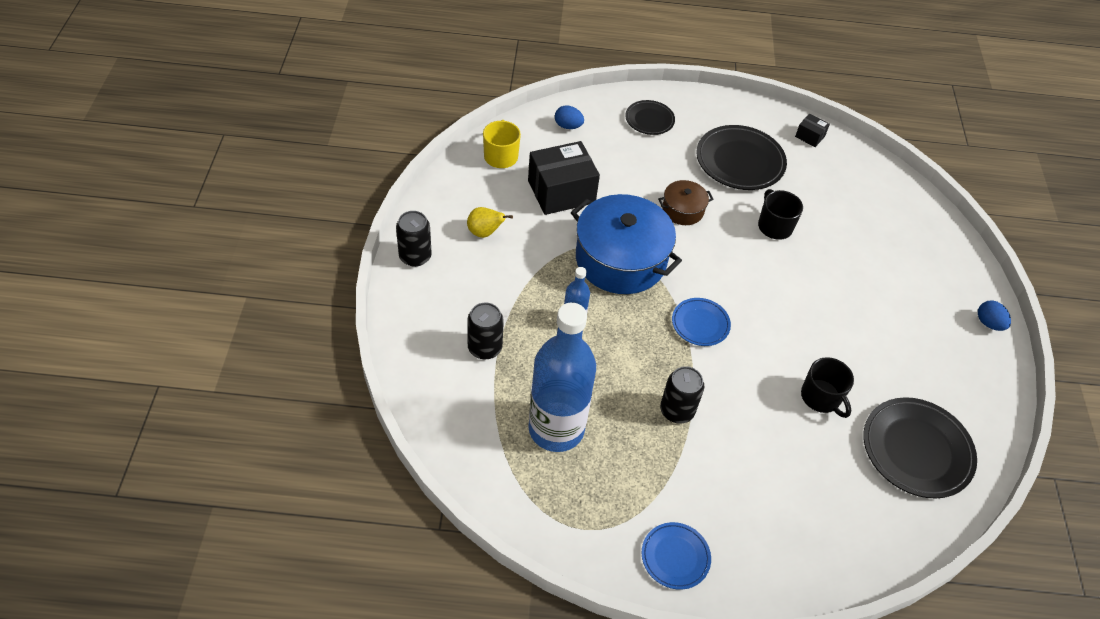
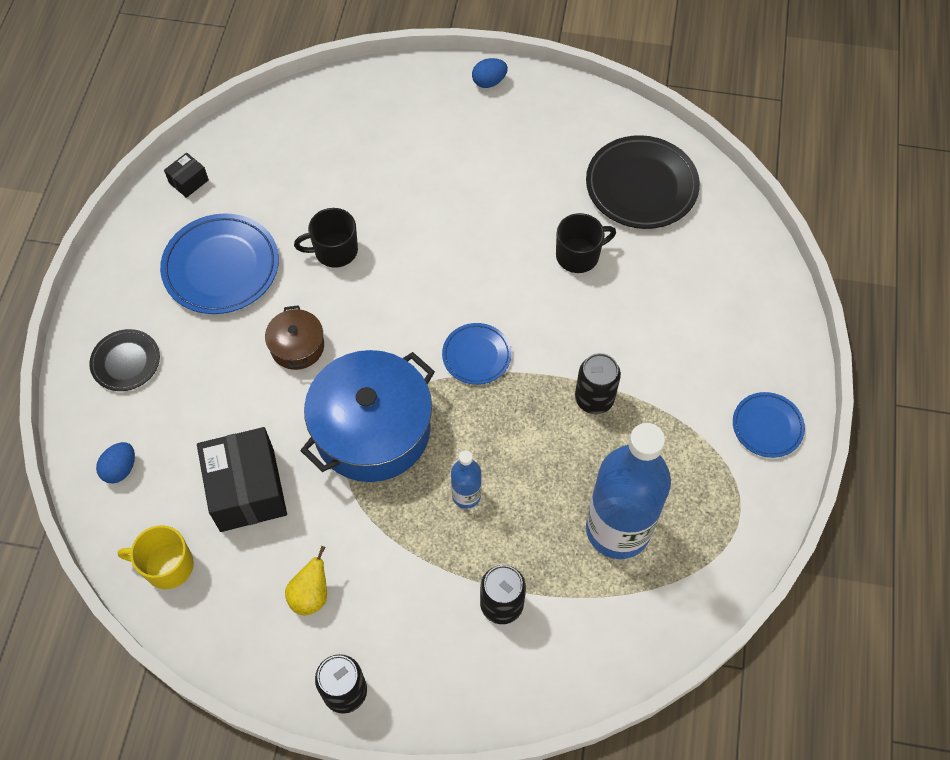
camera: 80 degrees left, 10 degrees up
black plate [696,125,787,190] -> blue plate [160,213,279,314]

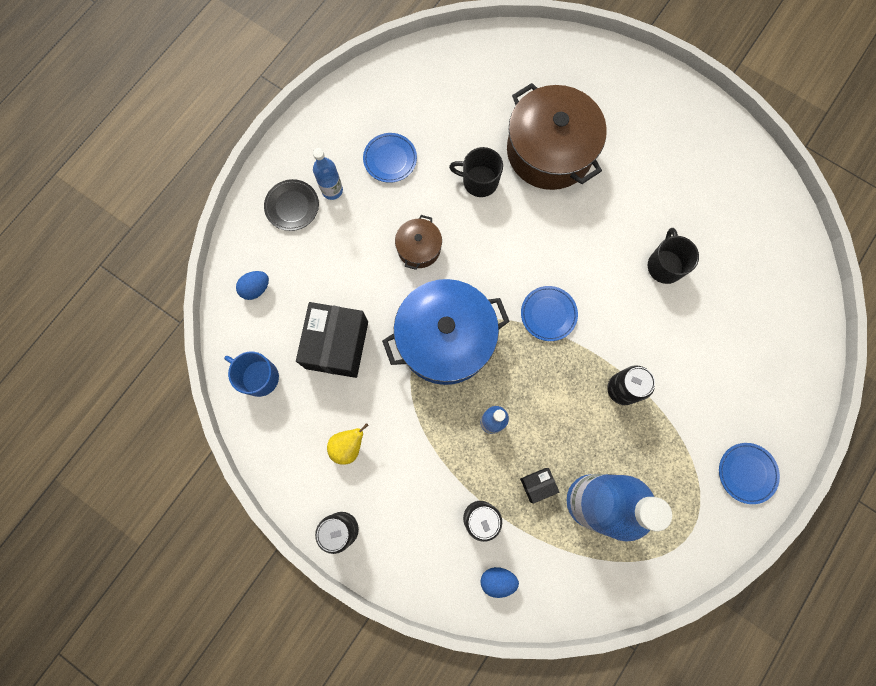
camera: 25 degrees right, 15 degrees up
yellow mug [118,525,194,589] -> blue mug [224,352,279,397]
blue plate [160,213,279,314] -> blue plate [363,133,417,183], size x0.57
black box [164,152,209,198] -> black box moved to [520,468,559,504]
blue egg [472,58,508,88] -> blue egg moved to [480,567,519,598]
black mug [556,213,616,273] -> black mug turned 90 degrees counterclockwise [648,228,699,284]
black plate [586,135,700,229] -> none
none -> blue bottle [313,148,343,200]
none -> brown pot [507,83,607,190]

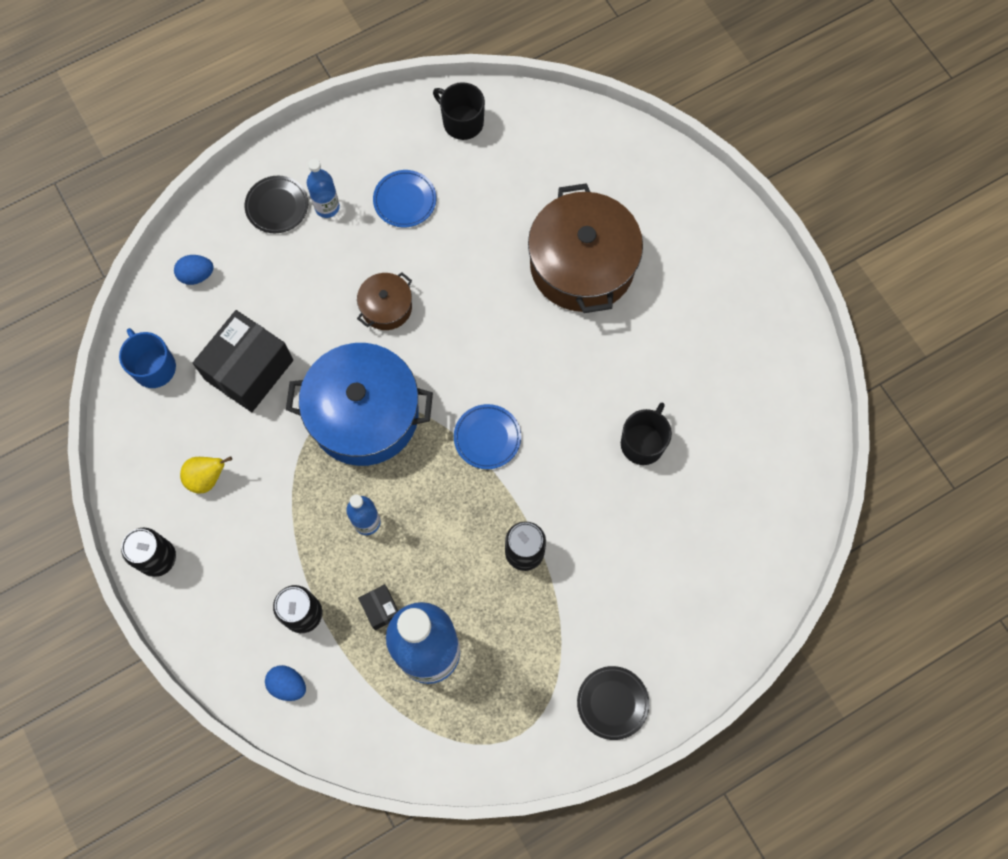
camera: 25 degrees right, 5 degrees down
black mug [449,147,503,197] -> black mug moved to [433,82,485,140]
black box [520,468,559,504] -> black box turned 60 degrees clockwise [358,584,398,630]
blue plate [719,443,780,504] -> black plate [577,666,649,740]

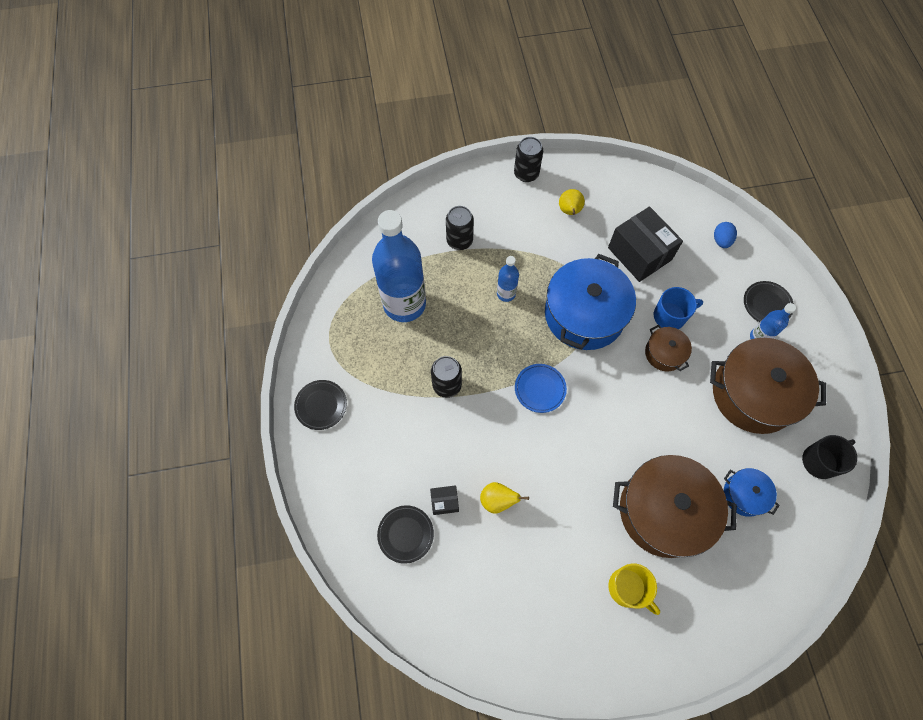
camera: 110 degrees right, 5 degrees down
blue mug [119,328,176,388] -> blue mug moved to [654,287,703,329]
blue egg [265,665,306,701] -> none
black box [358,584,398,630] -> black box moved to [430,485,459,515]
blue plate [373,170,436,227] -> brown pot [710,338,826,434]
black mug [621,403,672,465] -> yellow pear [480,482,529,514]
none -> black plate [377,505,434,564]
none -> yellow mug [608,564,660,615]
none -> blue pot [724,468,780,517]

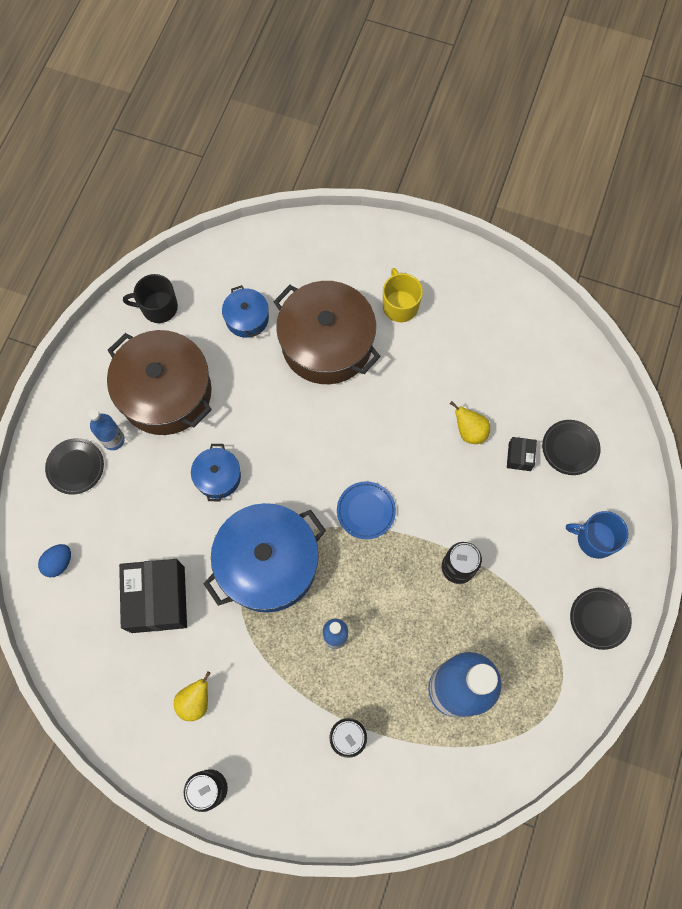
camera: 150 degrees left, 5 degrees up
black box [430,485,459,515] -> black box turned 75 degrees clockwise [507,437,537,471]
brown pot [645,325,692,371] -> blue pot [191,444,241,501]
blue mug [654,287,703,329] -> blue mug moved to [566,511,628,559]

